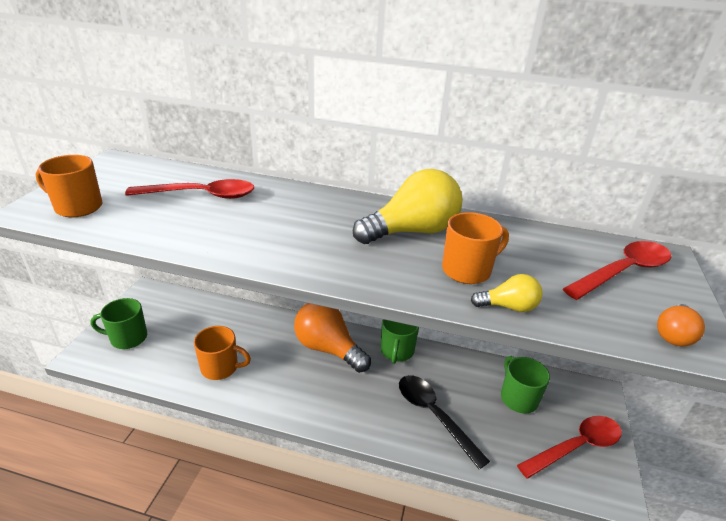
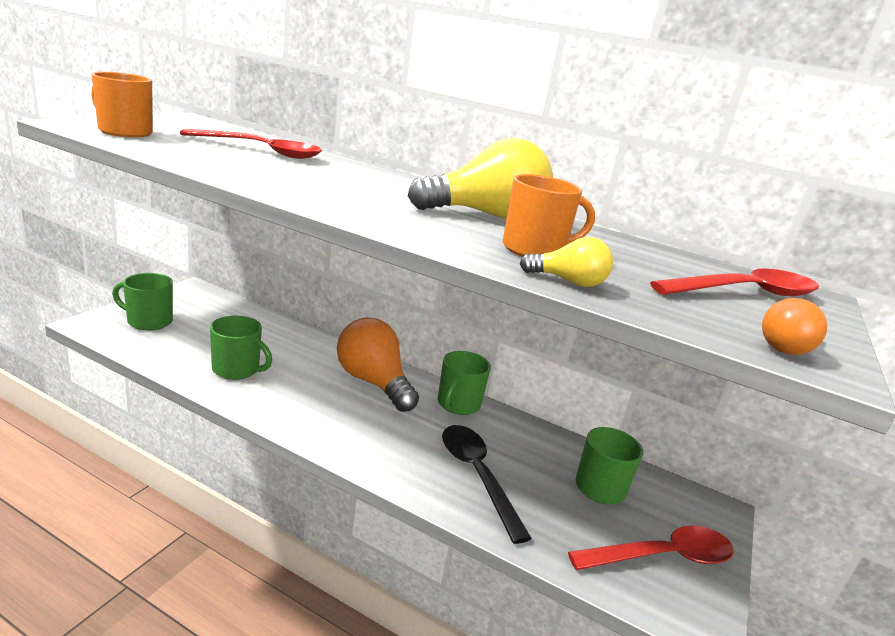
camera: 10 degrees right, 10 degrees down
orange mug [194,326,251,380] -> green mug [210,316,272,380]

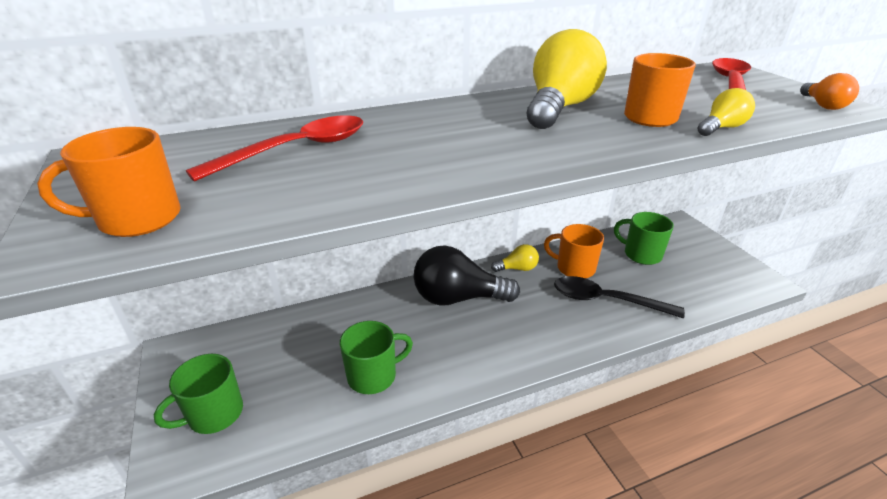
camera: 45 degrees left, 10 degrees up
orange light bulb [337,317,419,412] -> black light bulb [413,245,520,305]
green mug [438,351,491,415] -> yellow light bulb [491,244,539,272]
red spoon [568,526,734,570] -> none
none -> orange mug [544,224,604,278]

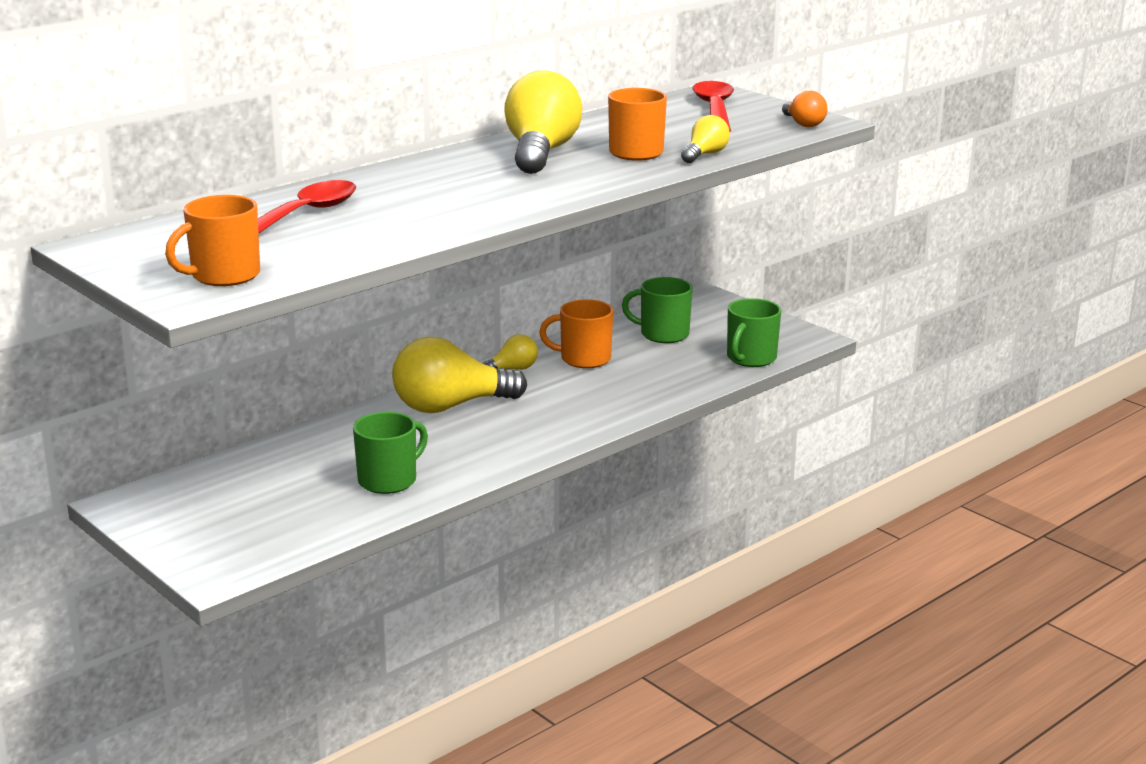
camera: 20 degrees left, 10 degrees down
green mug [154,354,243,434] -> green mug moved to [727,298,781,367]
black light bulb [413,245,520,305] -> yellow light bulb [392,337,527,413]
black spoon [554,276,685,318] -> none

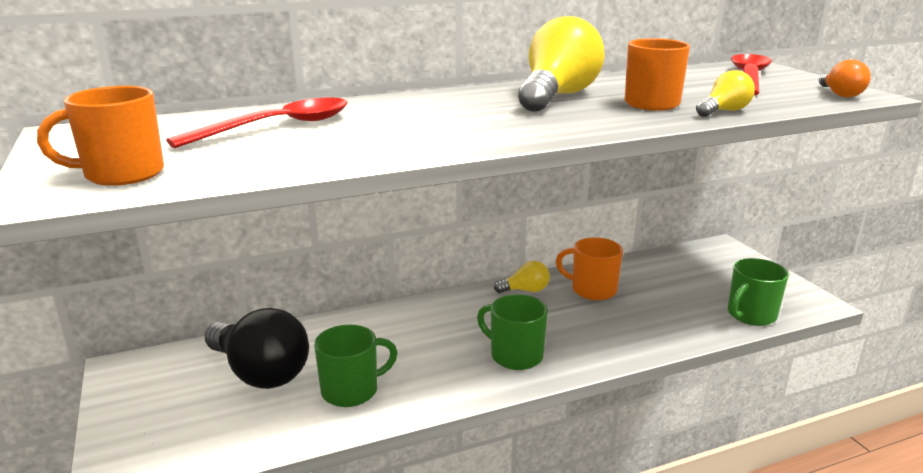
camera: 20 degrees right, 0 degrees up
yellow light bulb [392,337,527,413] -> none
green mug [622,277,693,343] -> green mug moved to [477,294,548,370]
none -> black light bulb [205,308,309,389]

